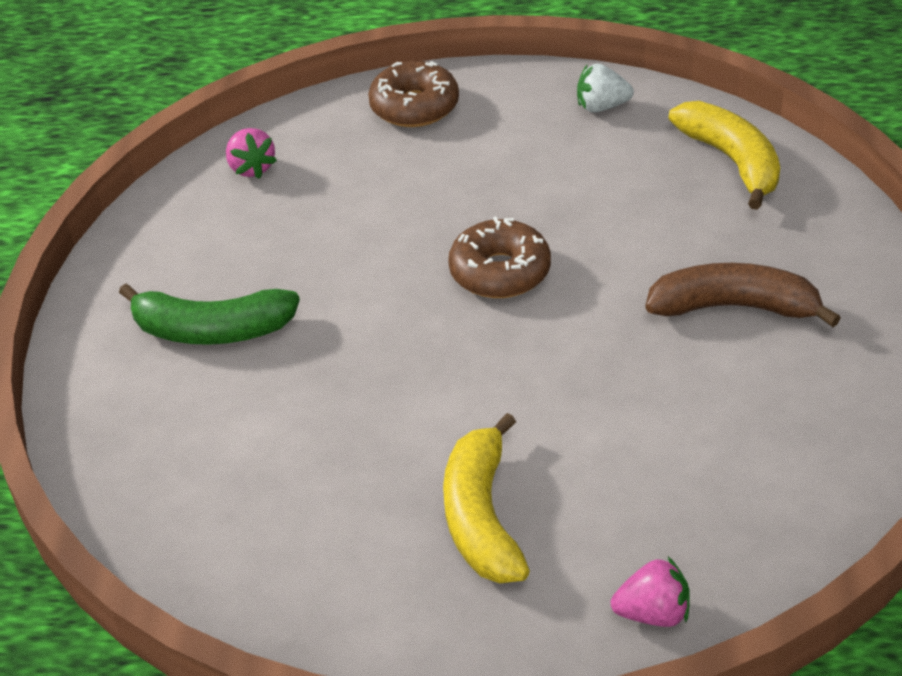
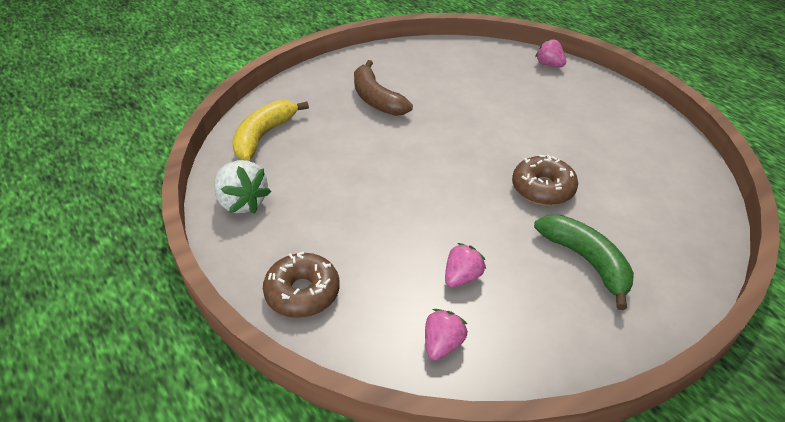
camera: 130 degrees left, 0 degrees up
yellow banana [443,413,530,583] -> none
brown donut [448,217,551,298] -> brown donut moved to [512,155,578,205]
white strawberry [577,63,634,112] -> white strawberry [214,160,271,214], size x1.53
none -> pink strawberry [445,243,486,287]

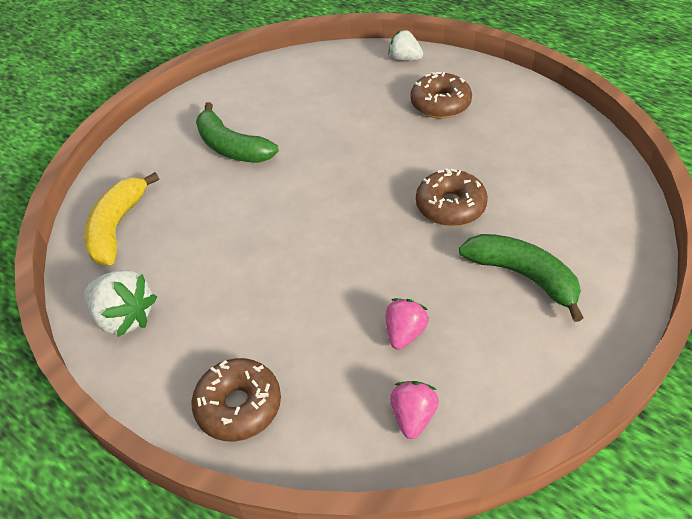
camera: 15 degrees left, 5 degrees up
brown banana [354,60,413,116] -> green banana [196,102,279,163]
pink strawberry [535,38,566,67] -> white strawberry [388,30,423,61]
none -> brown donut [410,72,472,118]

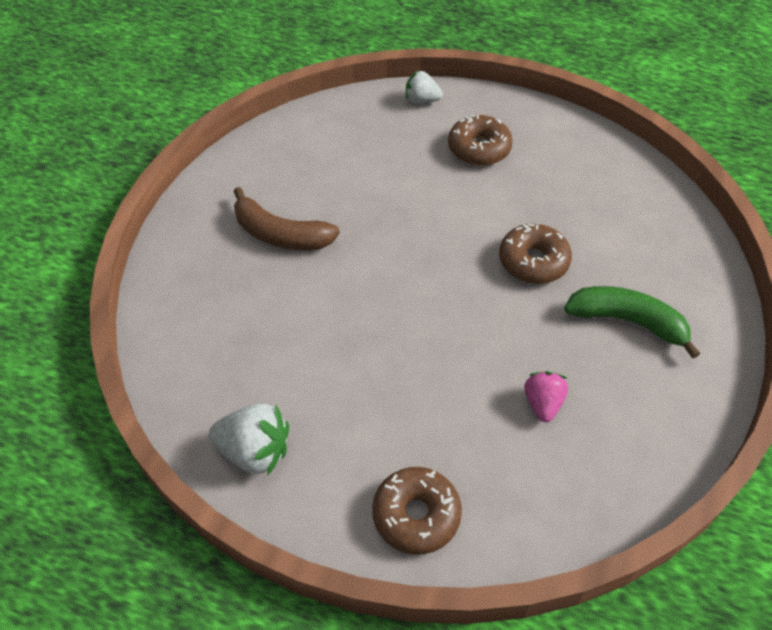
camera: 20 degrees left, 5 degrees up
yellow banana [84,172,159,265] -> none
green banana [196,102,279,163] -> brown banana [234,187,340,250]
pink strawberry [390,381,439,439] -> none

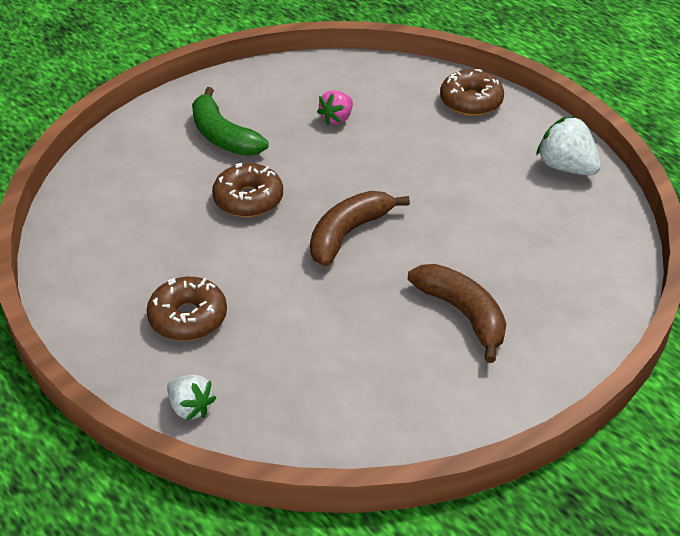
camera: 150 degrees left, 10 degrees down
none -> brown banana [310,191,410,266]

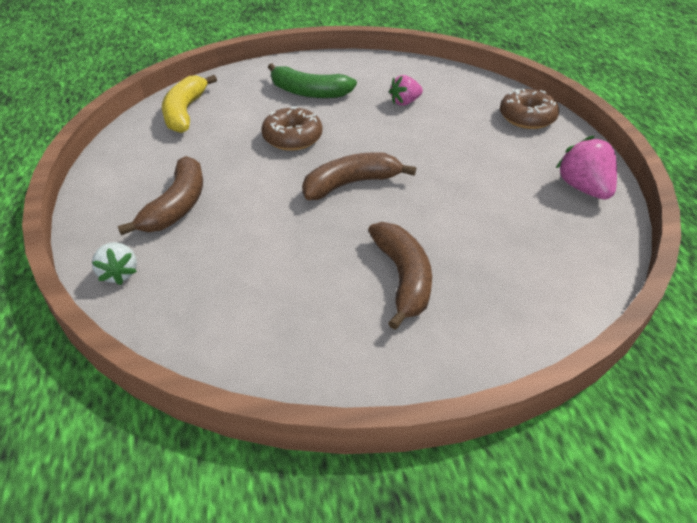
camera: 25 degrees right, 0 degrees up
brown donut [147,277,227,341] -> brown banana [118,156,203,235]
green banana [192,87,269,156] -> green banana turned 60 degrees counterclockwise [268,63,357,98]
white strawberry [536,116,601,176] -> pink strawberry [556,136,617,199]
none -> yellow banana [162,75,217,133]

